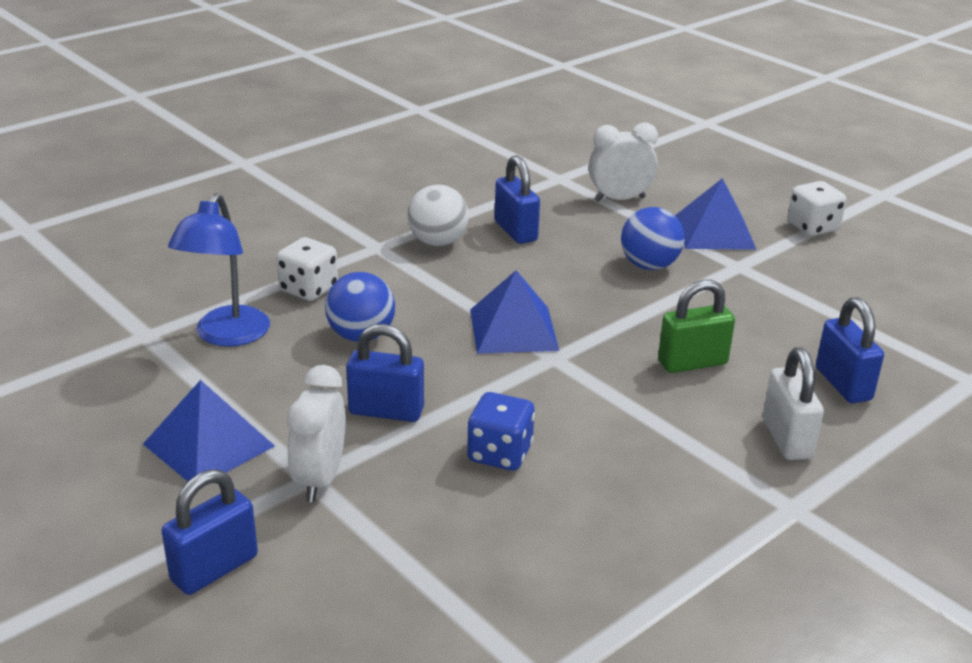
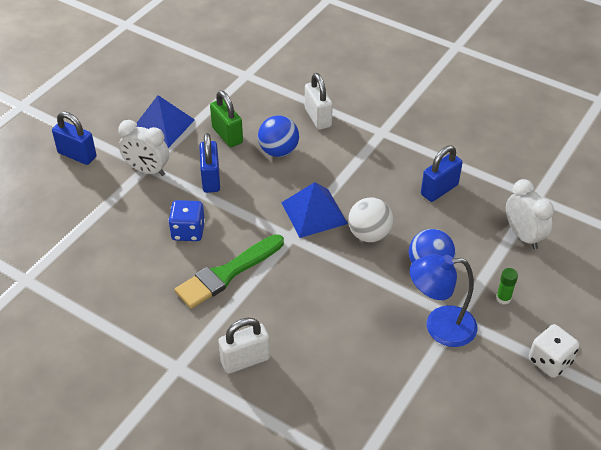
camera: 75 degrees right, 15 degrees up
blue lamp [168,193,270,347] -> blue lamp moved to [410,254,478,347]
white dice [276,237,338,301] -> white padlock [305,73,333,130]
white clock [287,365,346,502] -> white clock turned 150 degrees counterclockwise [118,120,169,176]
white ball [407,185,469,246] -> white ball moved to [348,197,393,243]
green padlock [658,280,735,373] -> green padlock moved to [210,91,243,147]
blue pyramid [675,178,757,250] -> green glue stick [496,268,518,305]
blue padlock [816,297,884,403] -> none
none -> green brush [175,234,284,309]

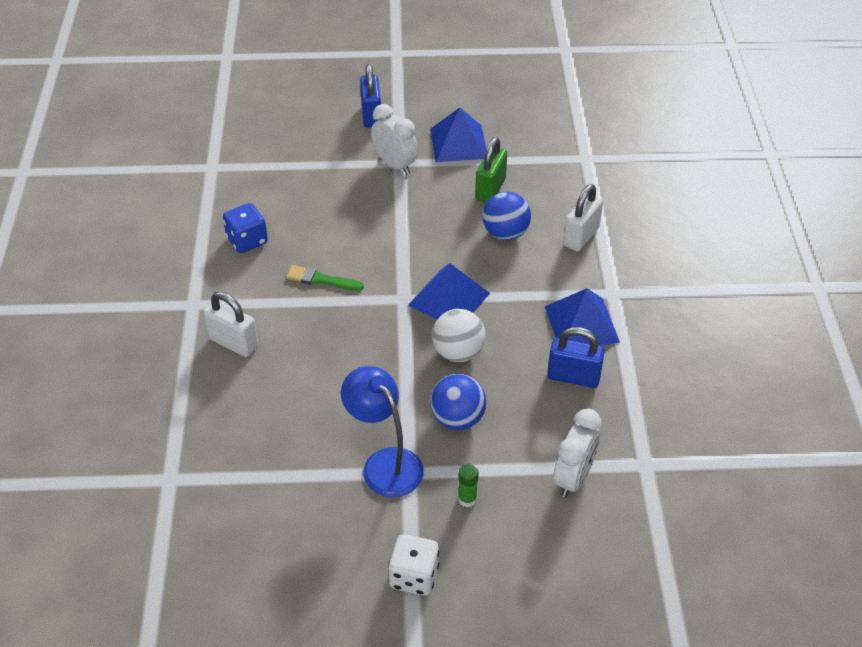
camera: 55 degrees right, 0 degrees up
white clock [118,120,169,176] -> white clock turned 150 degrees clockwise [371,104,418,175]
blue dice [168,200,205,241] -> blue dice moved to [223,203,268,253]
green brush [175,234,284,309] -> green brush [286,265,364,291], size x0.58
blue padlock [199,133,220,193] -> none
none -> blue pyramid [545,288,620,345]

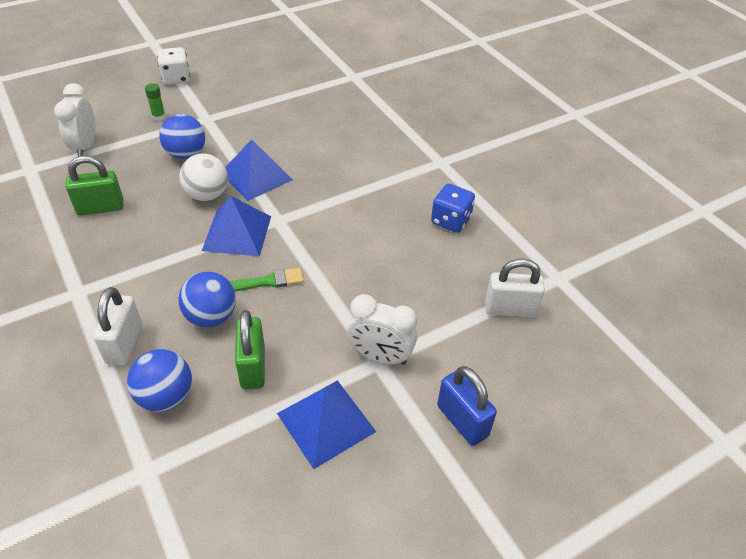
camera: 150 degrees right, 0 degrees up
white padlock [203,291,258,357] -> white padlock moved to [485,258,545,318]
green brush [286,265,364,291] -> green brush moved to [229,268,304,291]
blue lamp [341,366,424,497] -> none
blue pyramid [545,288,620,345] -> blue pyramid moved to [225,139,293,201]
blue padlock [547,327,605,388] -> green padlock [66,156,124,216]
none -> blue ball [127,349,192,412]

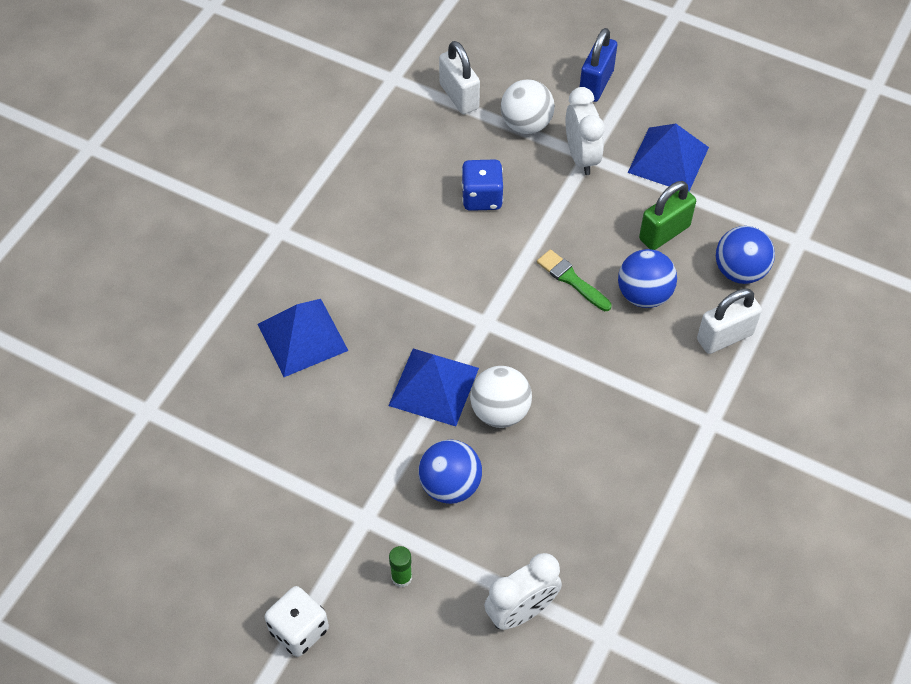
camera: 120 degrees left, 10 degrees up
green padlock [66,156,124,216] -> none
blue pyramid [202,196,271,256] -> blue pyramid moved to [258,299,349,377]
blue dice [431,184,475,233] -> blue dice moved to [462,159,503,211]
none -> white ball [501,79,555,134]

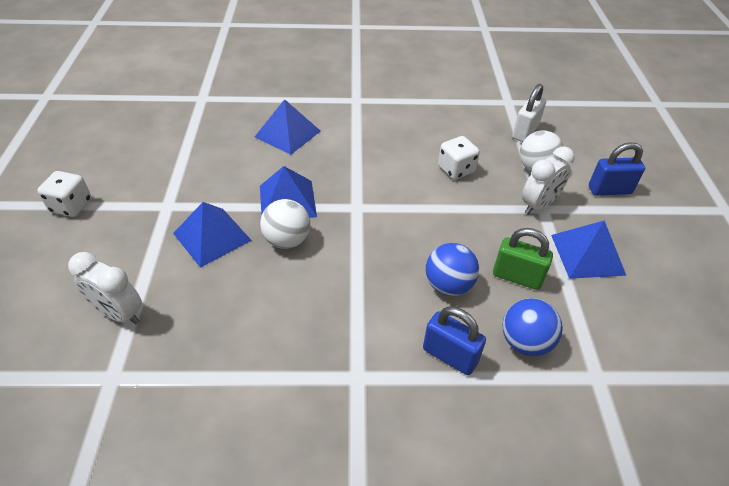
camera: 60 degrees right, 10 degrees down
green glue stick [389,546,412,587] -> none
blue ball [419,439,482,504] -> blue pyramid [173,202,252,268]
blue dice [462,159,503,211] -> white dice [438,136,480,180]
green brush [537,249,612,311] -> none
white padlock [697,289,762,354] -> blue padlock [423,306,486,375]

